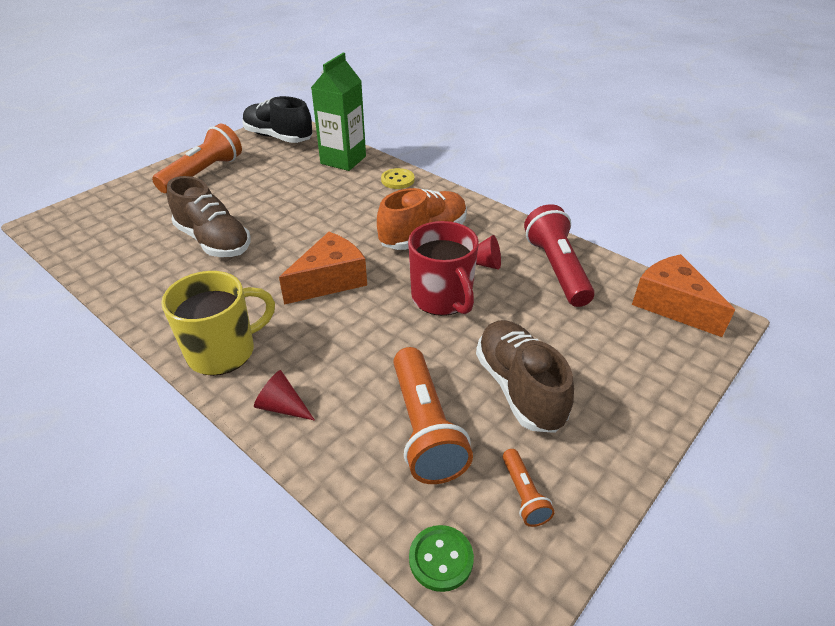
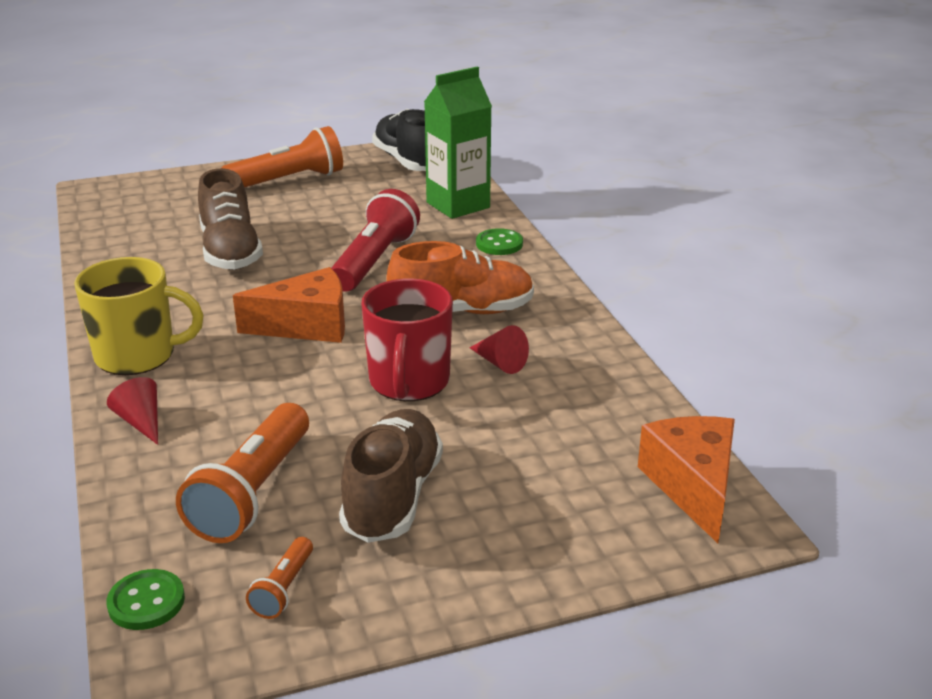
camera: 30 degrees right, 10 degrees down
yellow button [381,168,415,189] -> green button [476,228,523,255]
red flashlight [524,204,595,307] -> red flashlight moved to [332,189,420,292]

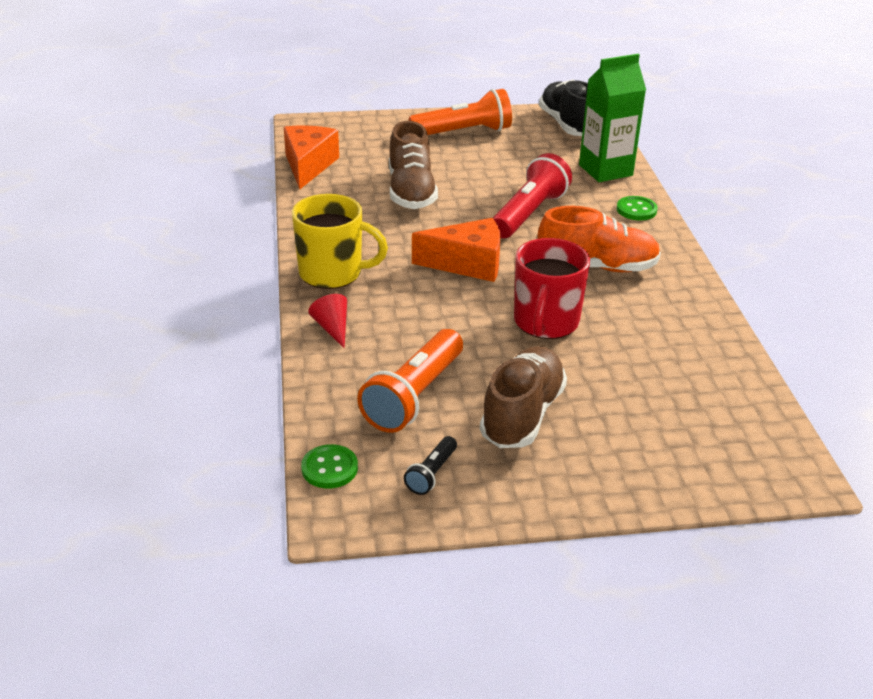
camera: 10 degrees right, 5 degrees up
orange flashlight [246,537,313,619] -> black flashlight [404,436,457,495]
red cone [470,325,529,374] -> none
orange cheese [638,416,735,543] -> orange cheese moved to [284,126,339,189]

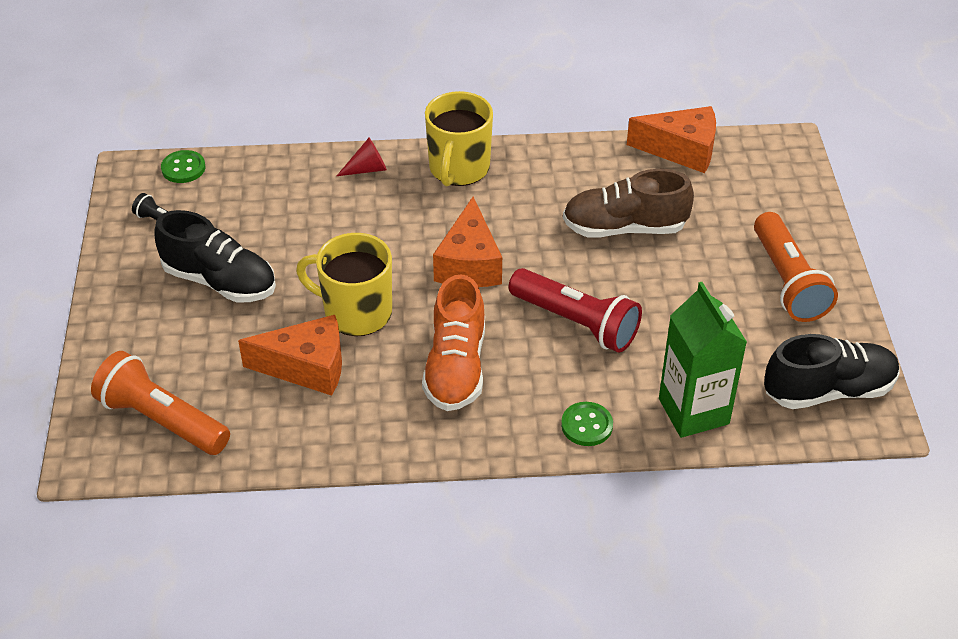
camera: 95 degrees right, 10 degrees up
orange flashlight [357,329,463,433] -> orange flashlight moved to [91,351,230,455]
brown shoe [480,346,567,448] -> black shoe [154,210,276,303]
red mug [514,238,590,339] -> yellow mug [296,233,392,336]
none -> orange cheese [238,315,342,396]

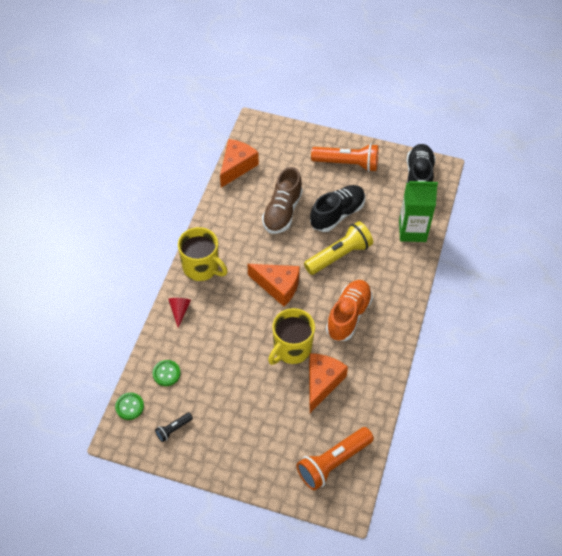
camera: 70 degrees left, 10 degrees up
black shoe [154,210,276,303] -> black shoe moved to [310,185,365,232]
orange shoe [422,274,485,411] -> orange shoe turned 90 degrees counterclockwise [326,280,373,341]
red flashlight [509,268,642,353] -> yellow flashlight [304,221,373,275]
green button [561,402,613,446] -> green button moved to [153,360,181,386]

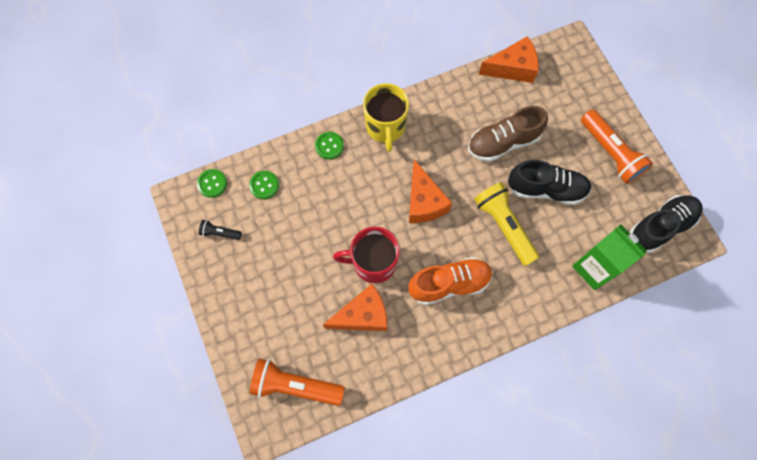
camera: 50 degrees right, 15 degrees up
red cone [168,298,191,328] -> green button [315,132,344,159]
yellow mug [268,308,315,365] -> red mug [333,227,400,284]
yellow flashlight [304,221,373,275] -> yellow flashlight turned 135 degrees counterclockwise [474,182,539,266]

